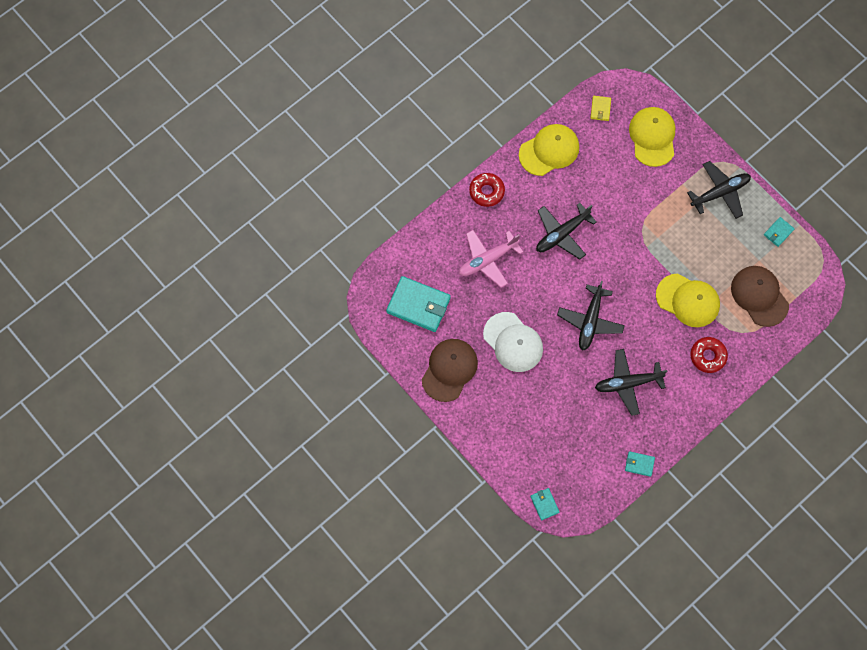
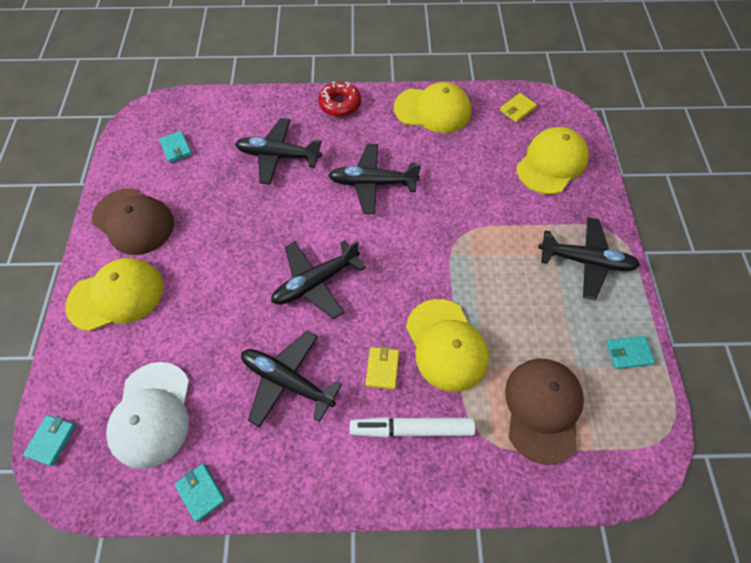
camera: 40 degrees right, 10 degrees down
turquoise wallet [386,276,451,332] -> turquoise wallet [159,131,192,163], size x0.48
brown cap [421,339,478,402] -> brown cap turned 60 degrees clockwise [92,188,174,255]
pink plane [459,230,523,288] -> black plane [235,118,322,185]
white cap [483,312,543,372] -> white cap moved to [106,362,189,469]
red donut [690,337,728,373] -> white marker [350,417,475,438]
none -> yellow cap [65,258,164,332]
none -> yellow wallet [365,347,399,389]

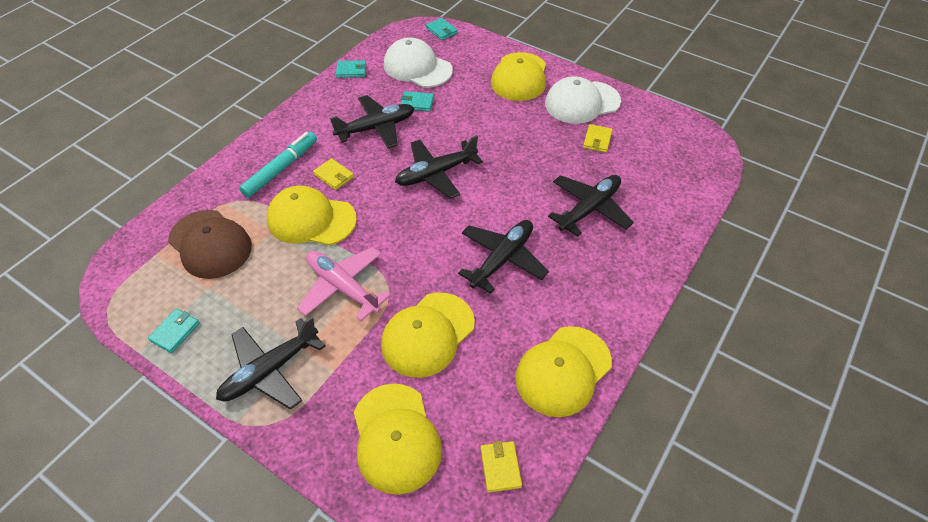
camera: 125 degrees right, 10 degrees down
brown cap [92,188,174,255] -> white cap [545,76,621,124]
turquoise wallet [159,131,192,163] -> turquoise wallet moved to [401,91,434,111]
black plane [271,240,366,319] -> black plane turned 120 degrees counterclockwise [395,135,483,199]
red donut [318,82,361,117] -> none
white marker [350,417,475,438] -> turquoise marker [239,132,317,198]
none -> pink plane [297,247,391,321]
none -> yellow cap [381,293,475,378]
none -> yellow wallet [583,124,612,153]

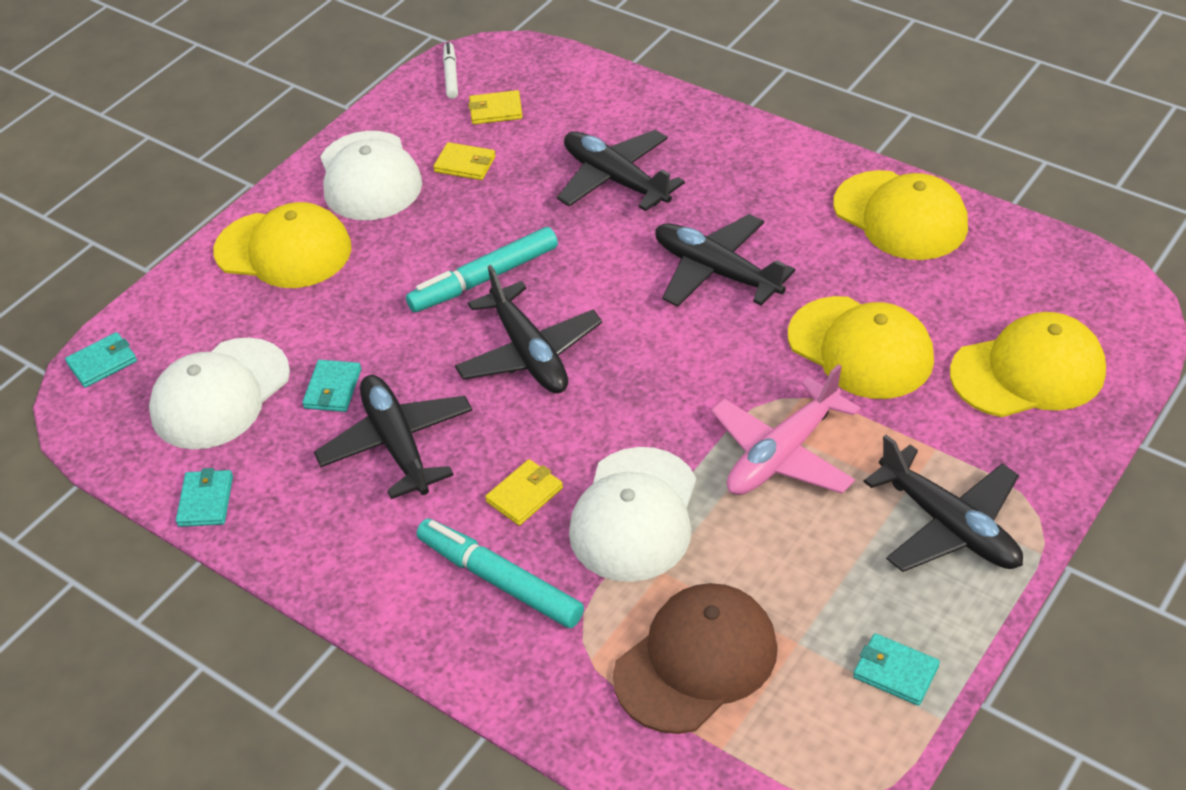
camera: 85 degrees left, 5 degrees down
yellow cap [267,185,357,245] -> white cap [569,447,696,582]
yellow wallet [480,441,522,493] -> yellow wallet moved to [468,90,522,124]
none -> turquoise marker [406,227,558,312]
none -> white marker [443,42,458,99]

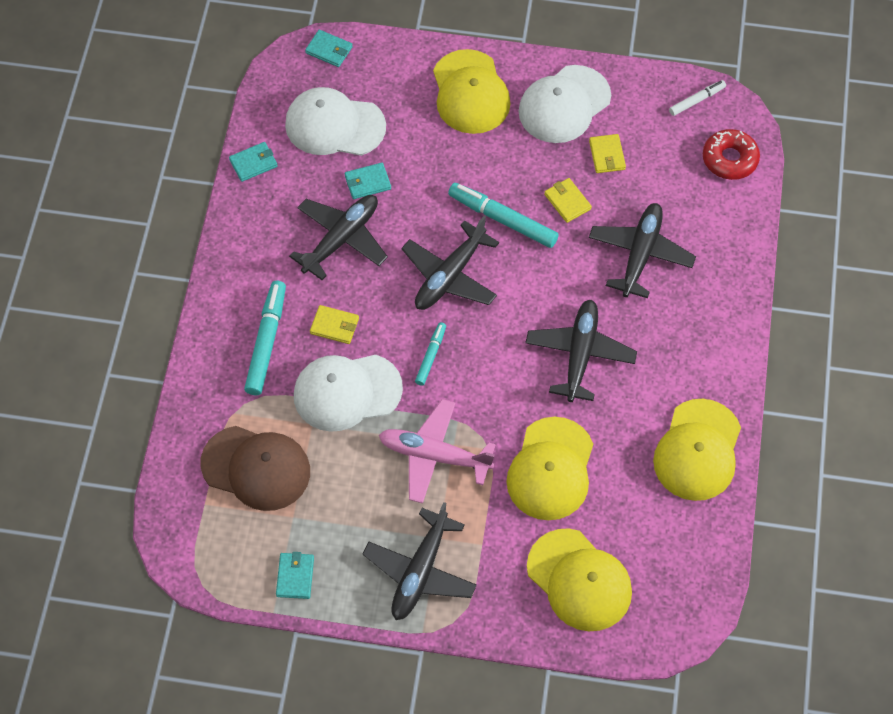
camera: 60 degrees right, 15 degrees up
yellow wallet [468,90,522,124] -> yellow wallet moved to [544,178,592,223]
none -> turquoise marker [415,322,446,386]
none -> red donut [703,129,760,180]

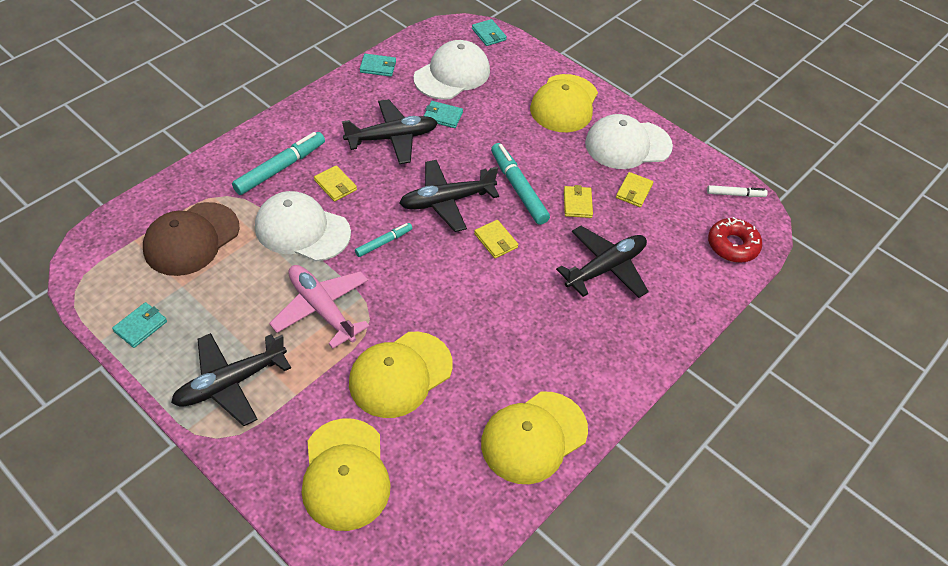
camera: 30 degrees right, 10 degrees down
brown cap [201,426,310,511] -> brown cap turned 75 degrees clockwise [143,202,239,276]
white cap [285,87,386,156] -> white cap turned 90 degrees clockwise [413,40,490,100]
black plane [525,300,637,402] -> none
none -> yellow wallet [474,220,518,258]

